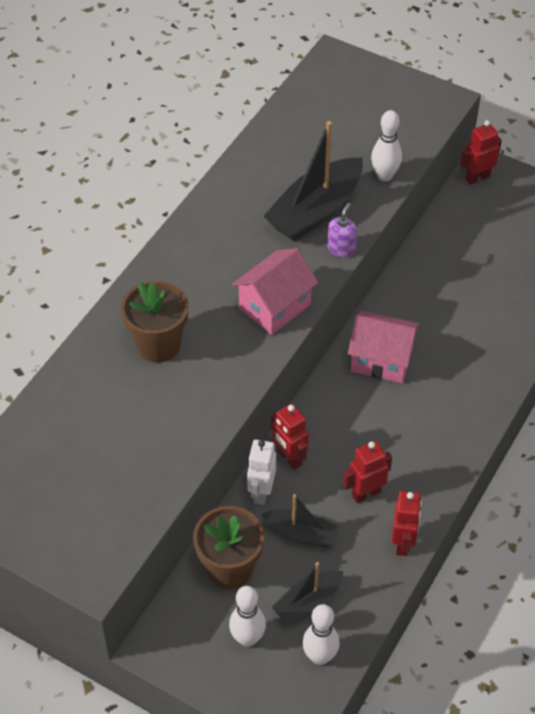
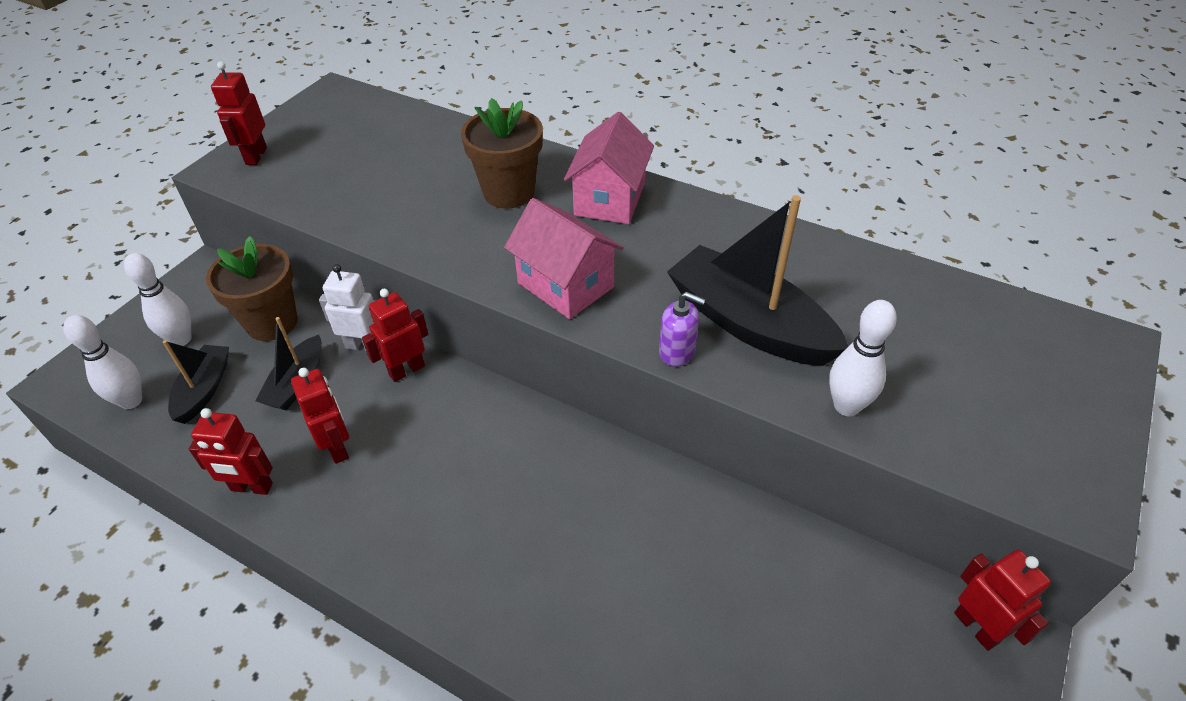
camera: 90 degrees right, 5 degrees down
black boat [272,562,343,624] -> black boat turned 45 degrees clockwise [163,340,229,424]
pink house [348,311,420,383] -> pink house moved to [564,112,654,224]
none -> red robot [211,61,267,165]

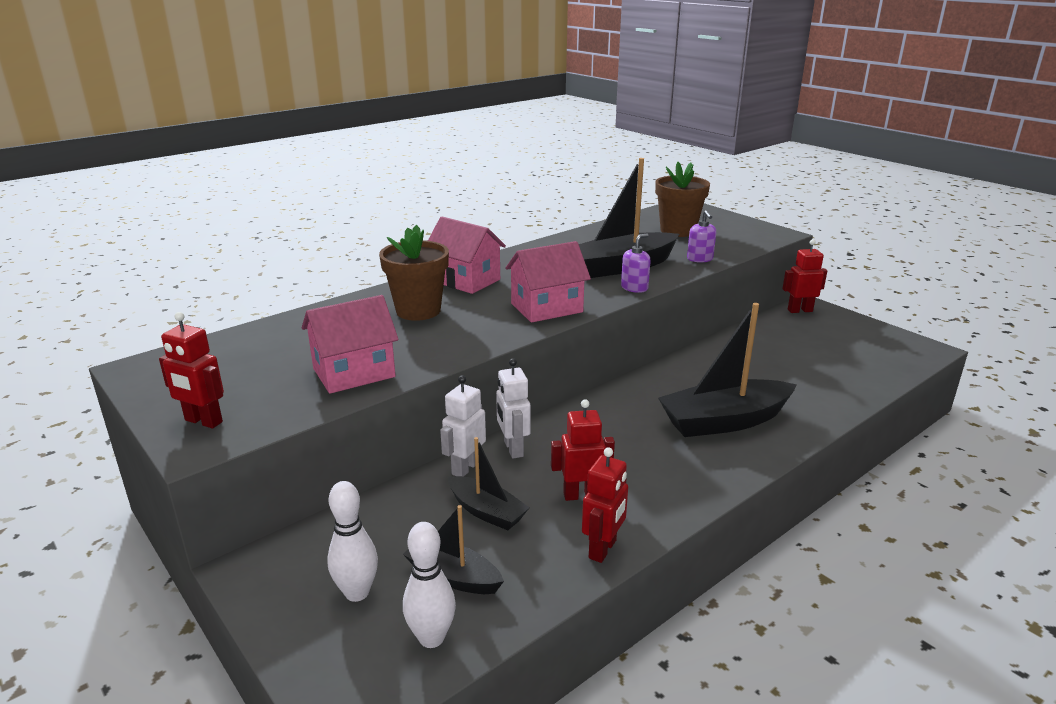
camera: 70 degrees left, 20 degrees down
brown flower pot [206,236,298,341] -> brown flower pot moved to [655,162,710,237]
red robot [362,289,428,382] -> white robot [496,358,531,459]
white bowling pin [829,300,897,416] -> purple soap dispenser [687,210,716,262]
none -> pink house [302,295,399,394]
none -> black boat [658,303,797,437]

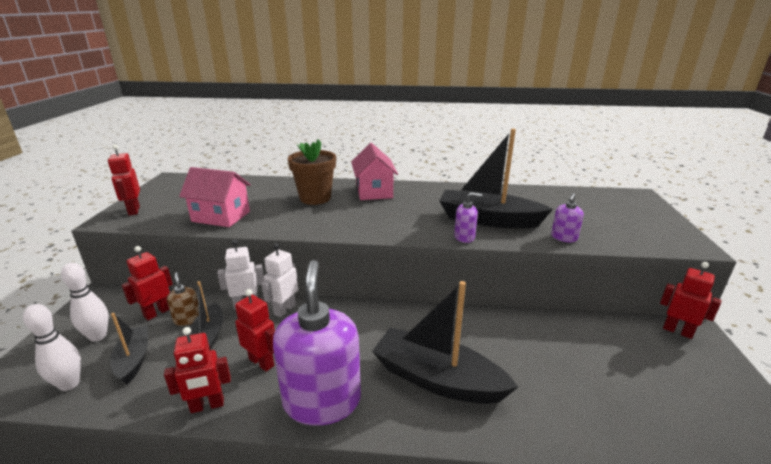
camera: 45 degrees right, 0 degrees up
pink house [505,241,591,323] -> none
brown flower pot [655,162,710,237] -> none
none -> red robot [122,246,173,320]
none -> brown soap dispenser [167,272,199,326]
none -> purple soap dispenser [273,260,361,426]

